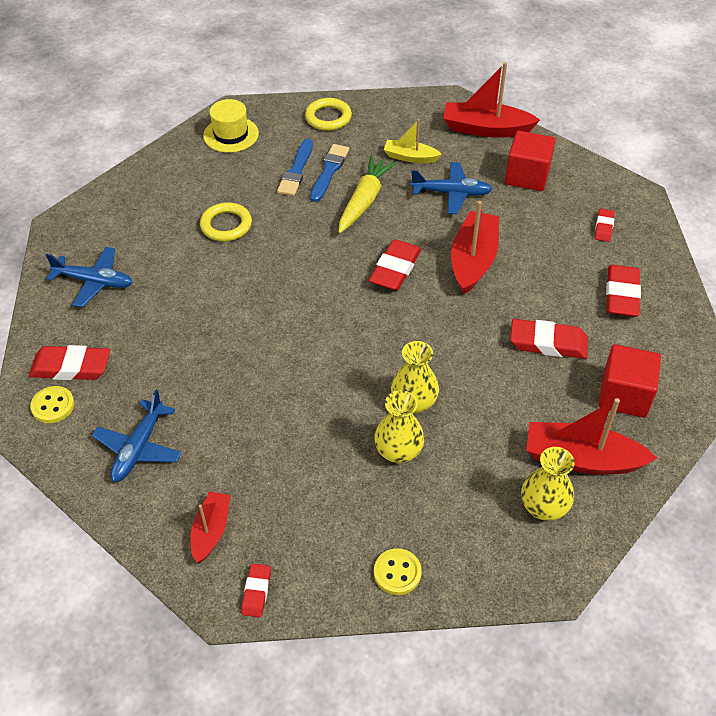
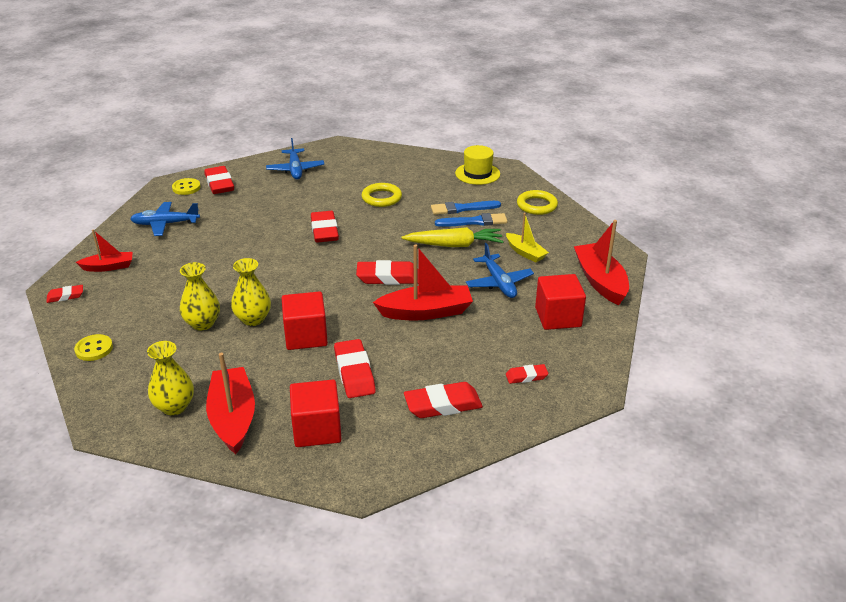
camera: 65 degrees right, 15 degrees down
yellow boat [384,119,442,163] -> yellow boat turned 150 degrees clockwise [506,213,549,263]
none -> red cube [282,291,328,350]
none -> red eraser [311,211,339,243]

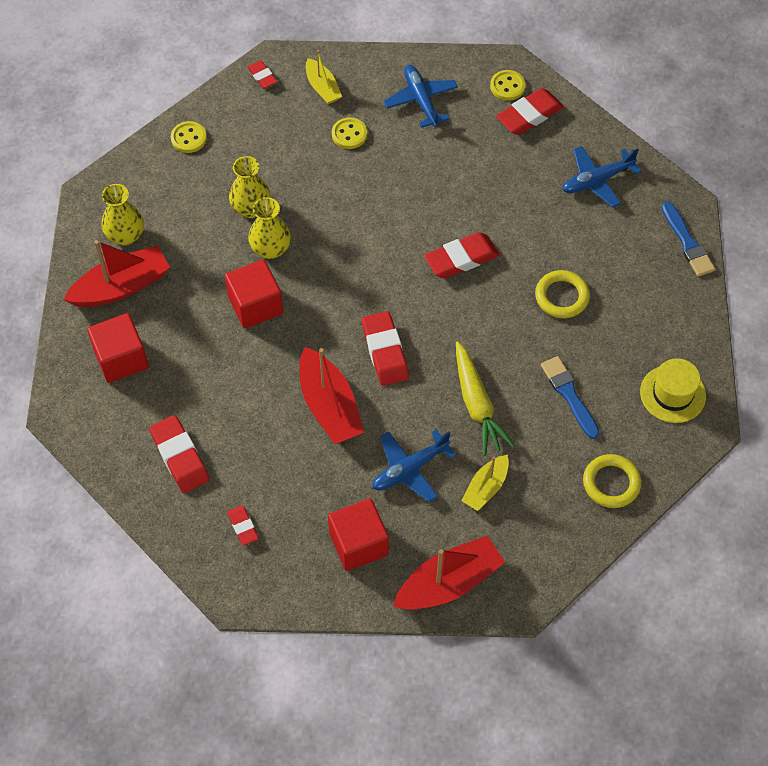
camera: 75 degrees right, 25 degrees up
red boat [76,229,133,272] -> yellow boat [306,50,342,104]
red eraser [334,339,376,398] -> none
blue brush [435,213,507,227] -> blue brush moved to [662,202,715,277]
none -> yellow button [332,117,367,149]

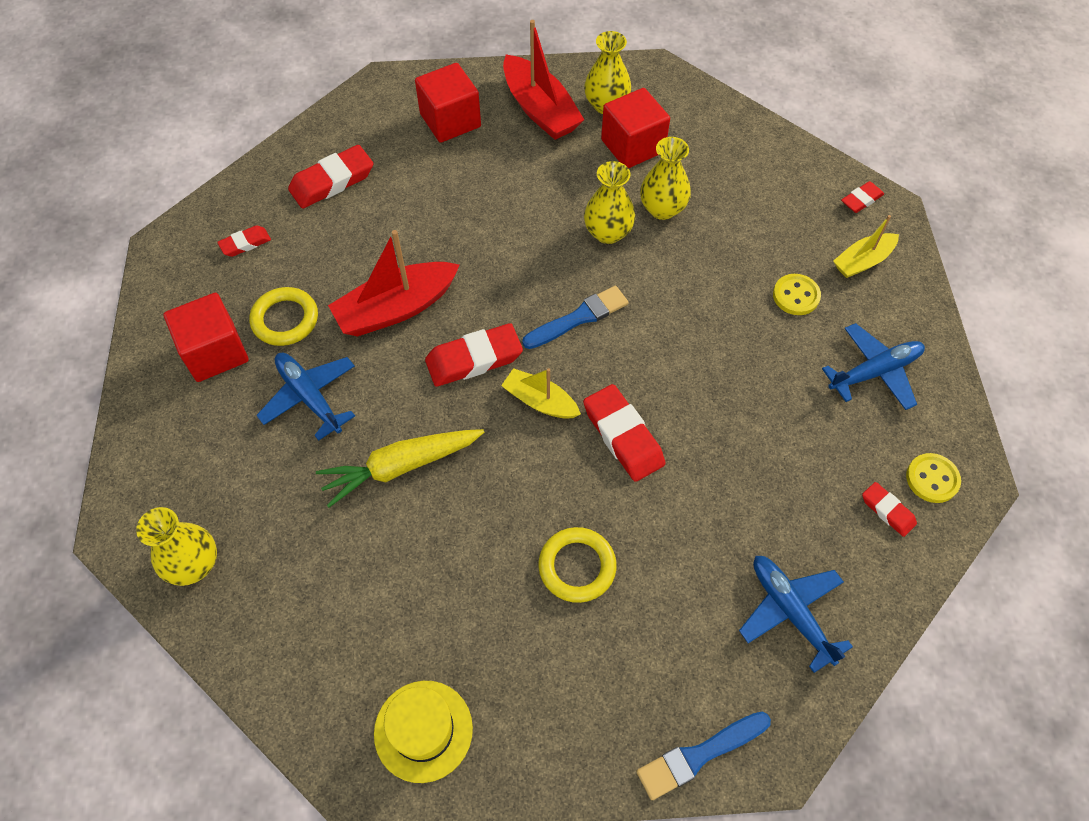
camera: 85 degrees right, 0 degrees up
yellow button [171,121,207,153] -> none
red cube [225,260,283,328] -> red cube moved to [601,88,670,168]
red boat [393,536,505,609] -> none
yellow boat [462,455,509,511] -> yellow boat moved to [501,368,581,419]
red eraser [496,88,564,135] -> red eraser [862,482,917,537], size x0.56
blue brush [541,356,600,439] -> blue brush moved to [522,286,628,349]
yellow ring [583,454,641,508] -> yellow ring moved to [250,287,318,346]
none -> yellow vase [136,507,217,586]

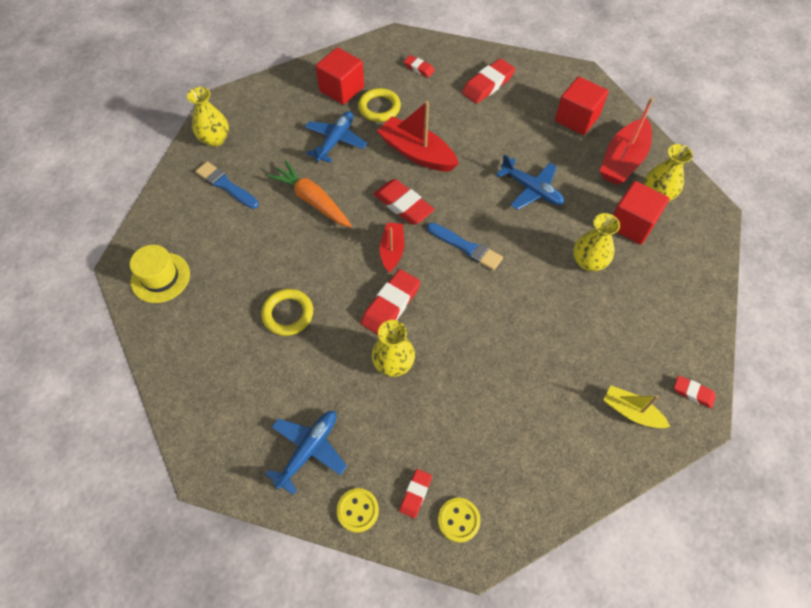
camera: 65 degrees right, 0 degrees up
red eraser [288,145,374,209] -> red eraser turned 75 degrees counterclockwise [462,58,515,104]
yellow carrot [316,429,485,507] -> orange carrot [267,161,352,228]
yellow boat [501,368,581,419] -> red boat [380,223,404,273]
yellow vase [584,161,635,244] -> yellow vase moved to [372,320,415,377]
blue brush [636,712,771,800] -> blue brush moved to [196,162,259,209]
yellow button [773,274,821,315] -> yellow button moved to [337,488,379,533]
blue plane [822,323,925,410] -> blue plane moved to [496,154,564,210]

